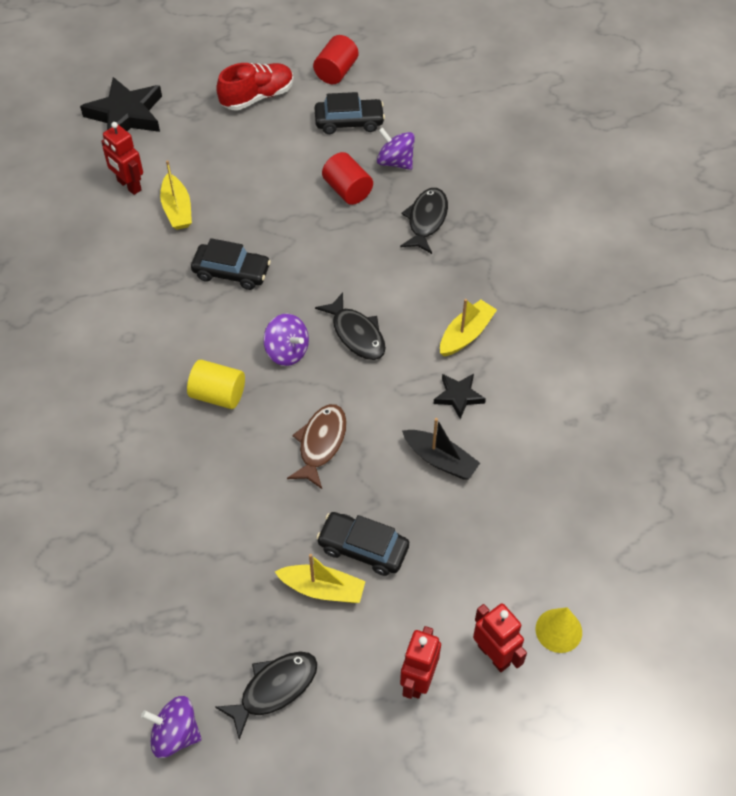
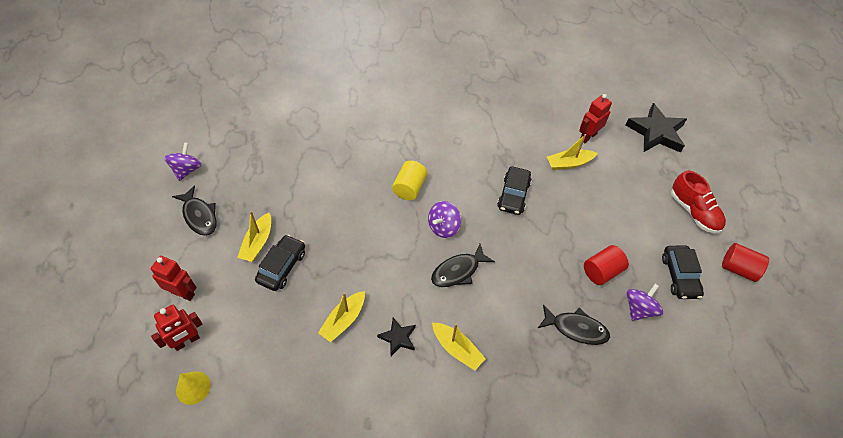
camera: 90 degrees right, 0 degrees up
brown fish [287,404,347,489] -> none
black boat [402,418,480,479] -> yellow boat [318,291,365,342]

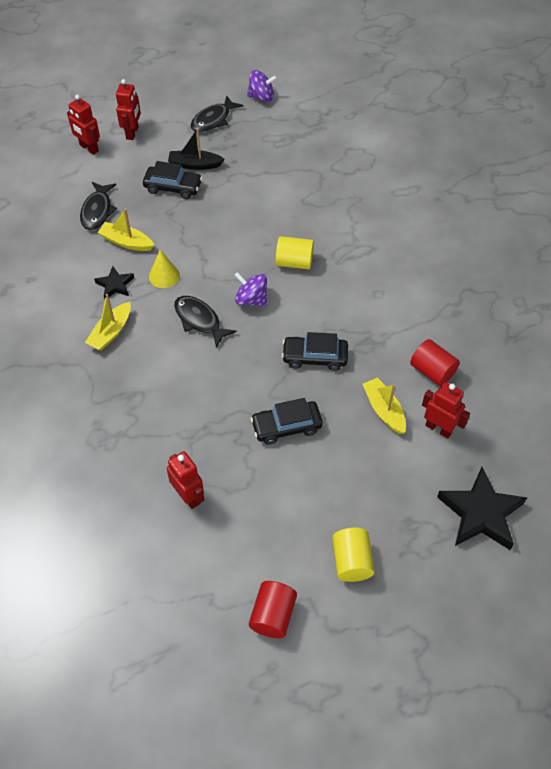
camera: 80 degrees right, 0 degrees up
yellow cone [176,371,211,405] -> yellow cone moved to [149,250,180,288]
yellow boat [237,211,271,262] -> black boat [168,128,225,170]
black fish [538,304,610,345] -> black fish moved to [80,182,117,230]
red cylinder [584,245,629,285] -> red cylinder moved to [410,339,460,386]
purple spinning top [627,284,663,321] -> red robot [167,451,205,509]
black car [662,246,704,299] -> black car moved to [251,398,323,445]
red shoe [671,171,726,234] -> yellow cylinder [332,528,375,582]

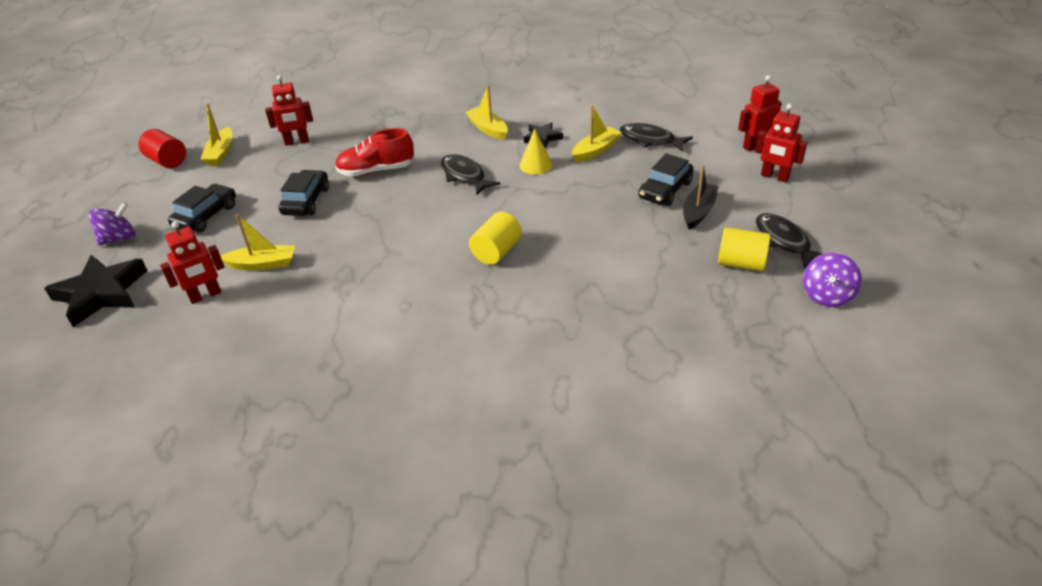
camera: 115 degrees right, 15 degrees down
black fish [174,296,237,348] -> black fish turned 105 degrees counterclockwise [441,154,501,196]
purple spinning top [234,272,267,306] -> purple spinning top moved to [88,202,135,246]
black car [282,332,348,371] -> black car moved to [168,184,236,232]
yellow cylinder [332,528,375,582] -> yellow cylinder moved to [718,227,770,271]
red cylinder [410,339,460,386] -> none
none -> yellow boat [201,104,232,166]
none -> red shoe [335,128,414,177]

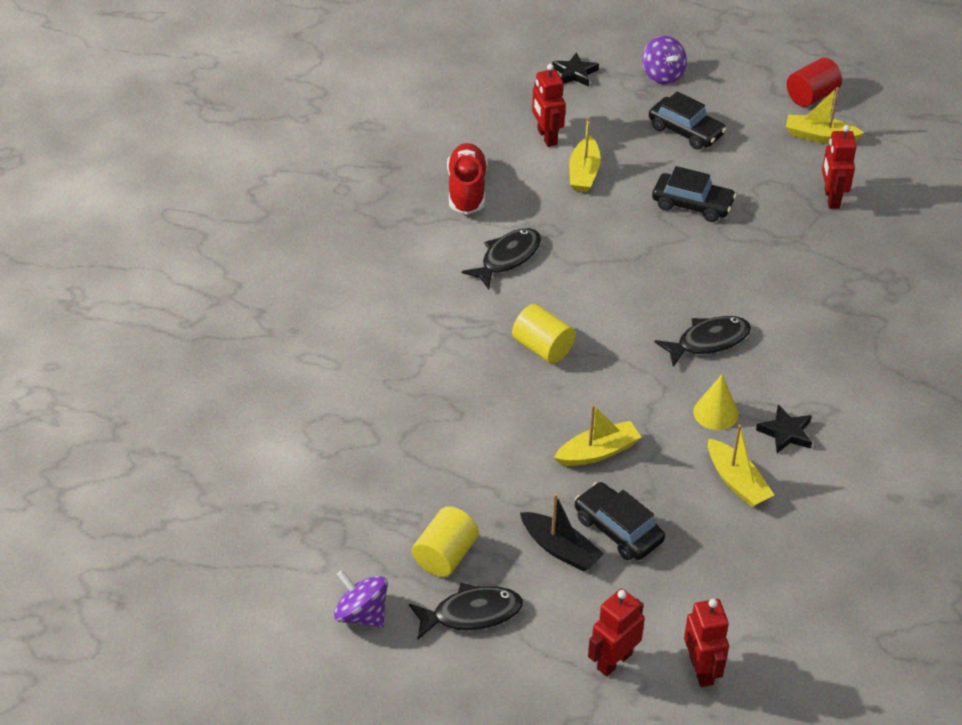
camera: 100 degrees right, 5 degrees up
black star [44,255,147,327] -> black star [552,52,599,87], size x0.53
red shoe [335,128,414,177] -> red shoe moved to [447,143,487,214]
yellow boat [466,85,508,140] -> yellow boat moved to [554,404,641,466]
black fish [620,123,693,152] -> black fish moved to [462,228,541,289]

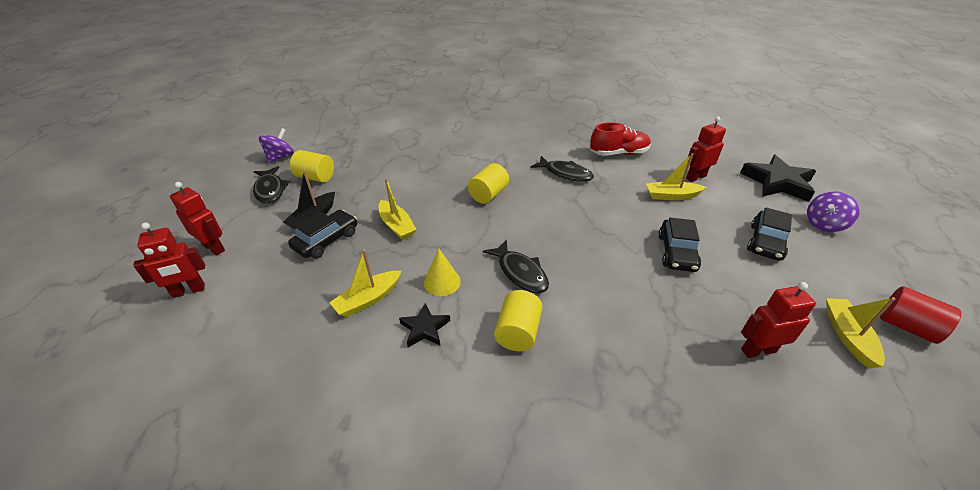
camera: 80 degrees right, 5 degrees down
black star [552,52,599,87] -> black star [740,155,816,202], size x1.89
none -> yellow cylinder [494,290,543,351]

